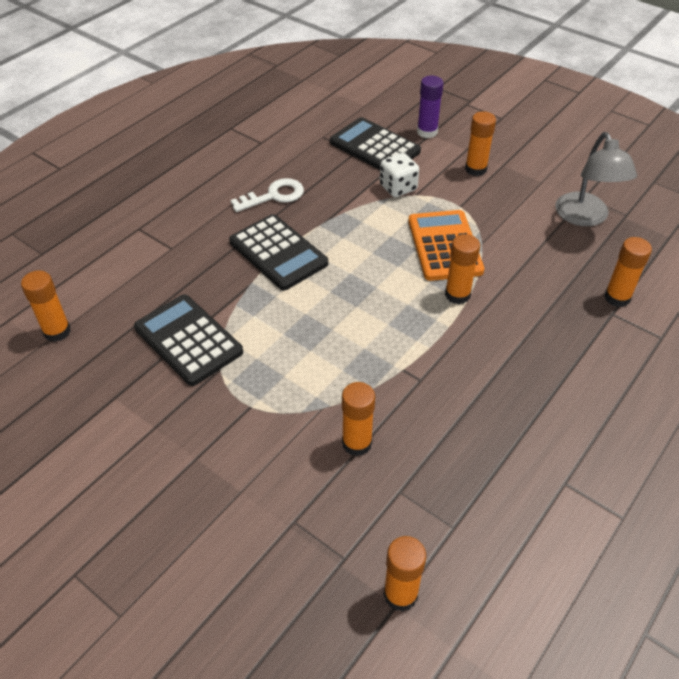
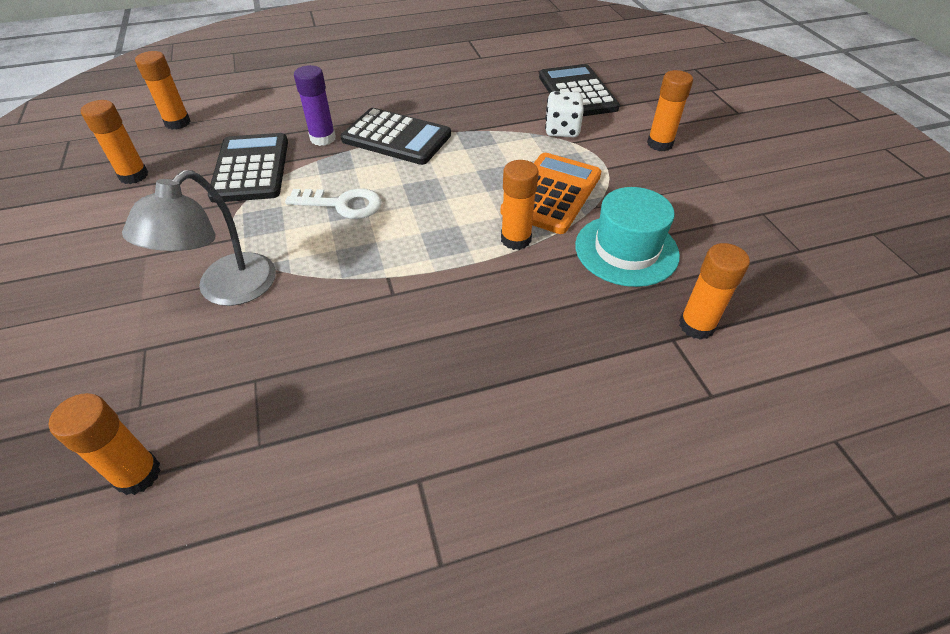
camera: 35 degrees right, 0 degrees up
black calculator [229,214,328,290] -> black calculator turned 60 degrees counterclockwise [341,108,451,165]
white key [230,178,304,212] -> white key moved to [285,188,381,219]
orange glue stick [342,382,375,456] -> orange glue stick moved to [81,100,148,184]
purple glue stick [417,76,444,138] -> purple glue stick moved to [294,65,336,146]
grey lamp [555,132,637,226] -> grey lamp moved to [122,171,276,306]
none -> turquoise hat [575,187,680,287]

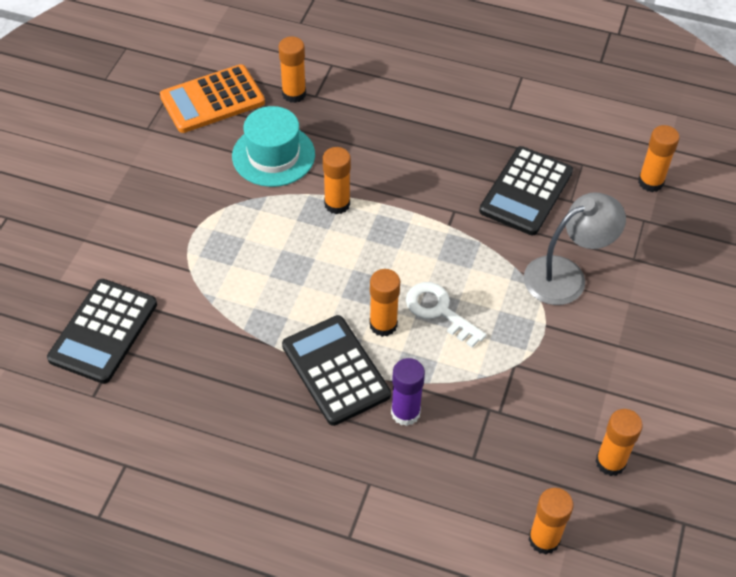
camera: 145 degrees left, 5 degrees up
black calculator [208,133,288,203] -> black calculator moved to [479,146,573,235]
orange calculator [500,153,601,234] -> orange calculator moved to [160,64,265,133]
white dice [545,91,584,137] -> none
orange glue stick [647,70,693,151] -> orange glue stick moved to [369,269,400,337]

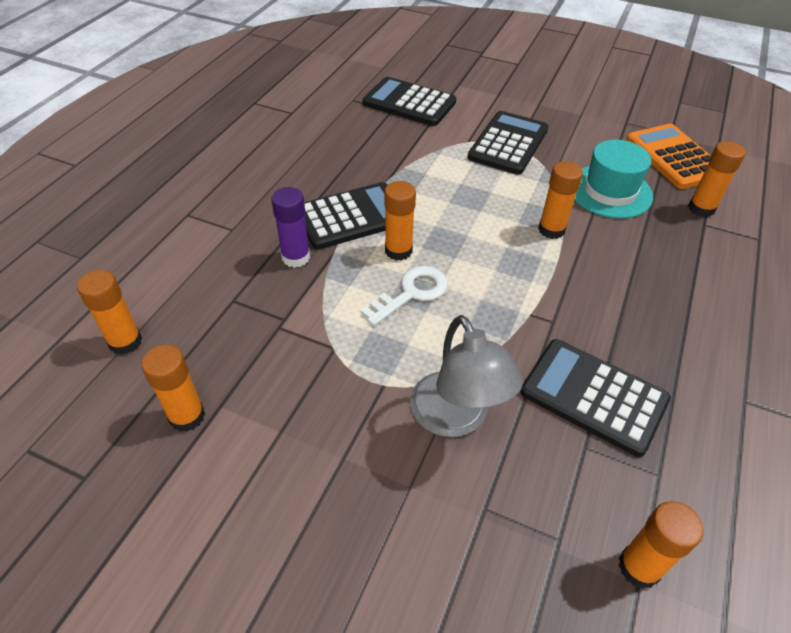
camera: 95 degrees right, 5 degrees down
none -> black calculator [468,111,548,175]

